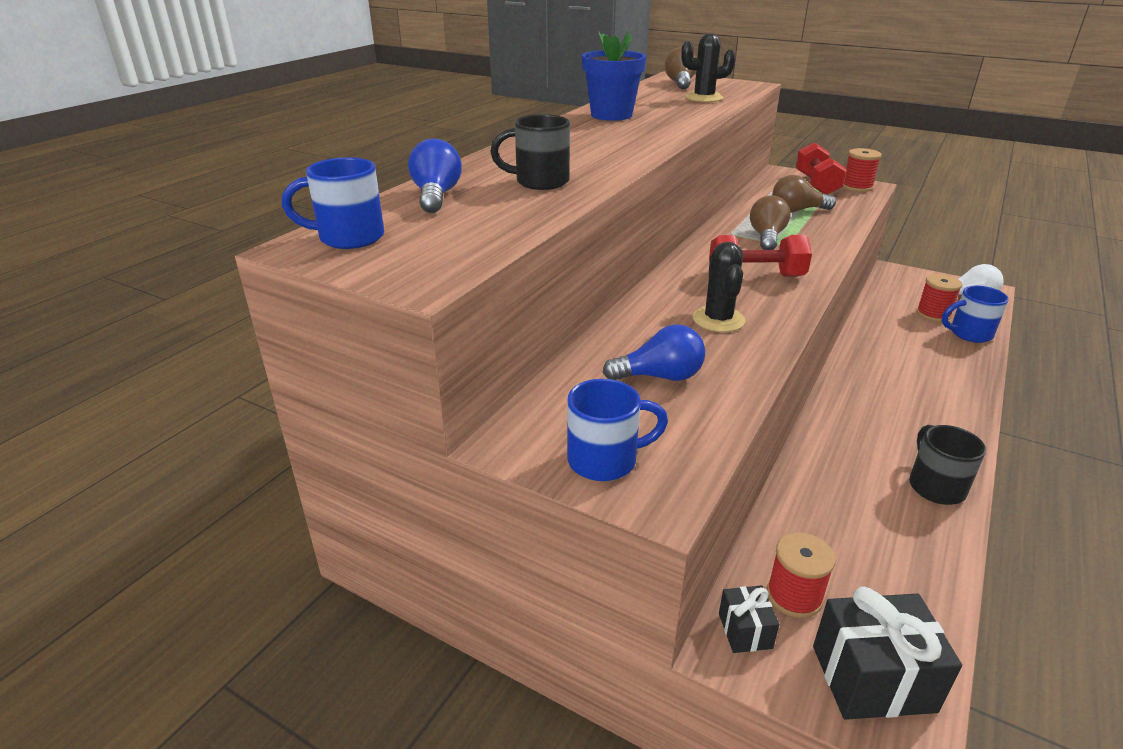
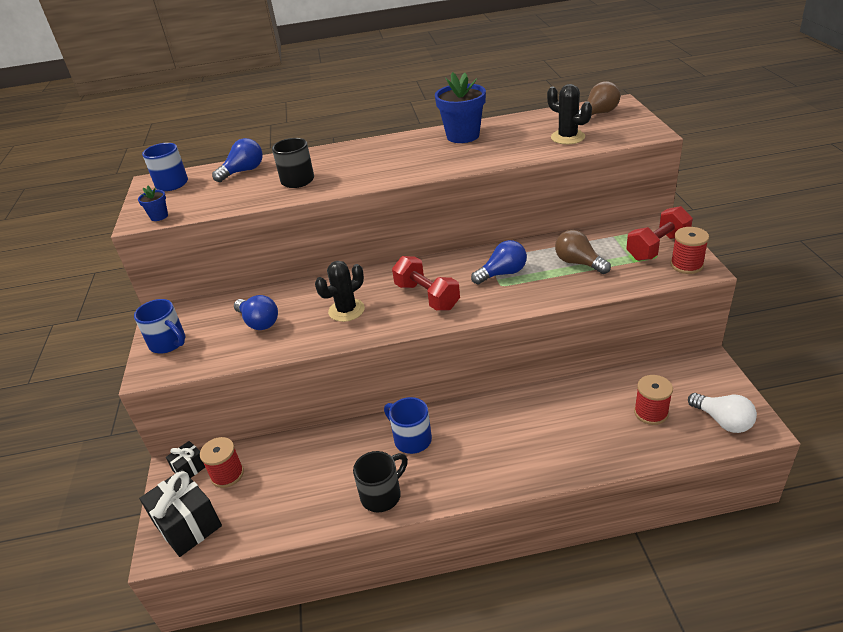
camera: 55 degrees right, 5 degrees up
brown light bulb [750,195,791,250] -> blue light bulb [471,240,527,284]
blue mug [942,286,1009,343] -> blue mug moved to [384,397,432,454]
none -> blue flower pot [138,186,168,221]

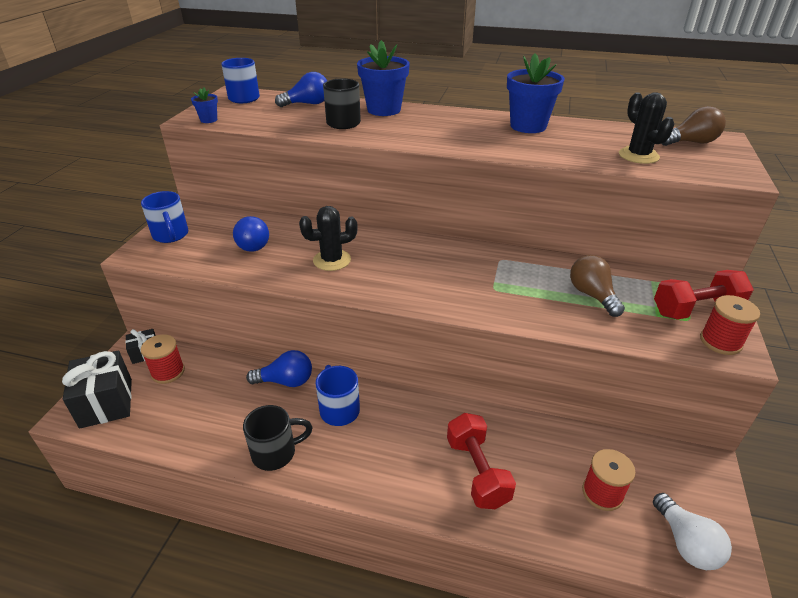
camera: 20 degrees right, 0 degrees up
red dumbbell [392,256,460,311] -> red dumbbell moved to [447,413,516,509]
blue light bulb [471,240,527,284] -> blue light bulb moved to [246,350,312,387]
none -> blue flower pot [357,40,410,116]

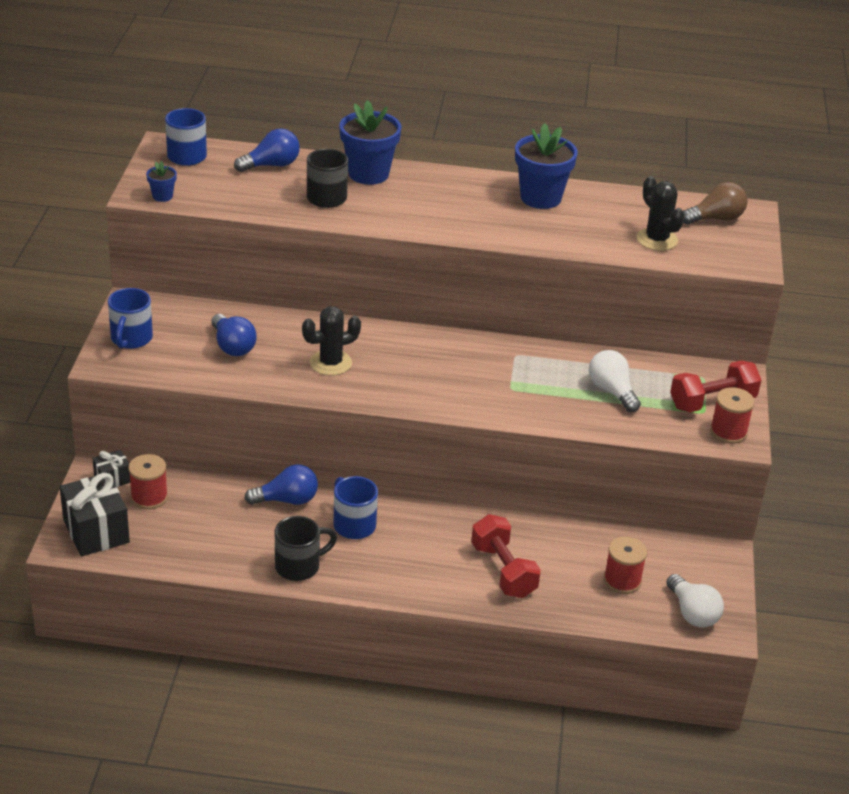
camera: 10 degrees left, 0 degrees up
blue mug [141,191,189,243] -> blue mug turned 45 degrees clockwise [108,288,153,349]
brown light bulb [570,255,625,317] -> white light bulb [589,350,641,412]

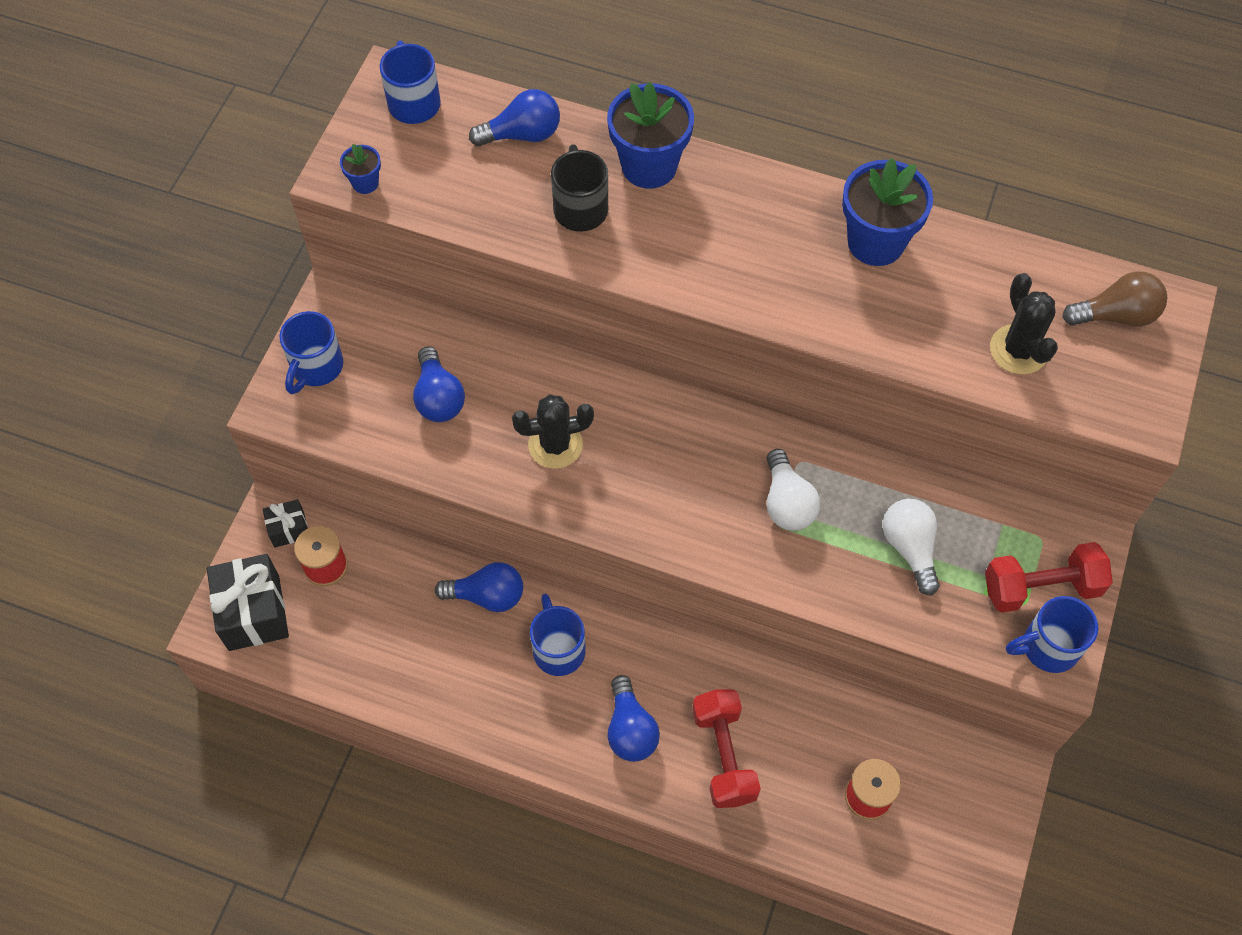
camera: 15 degrees right, 25 degrees up
black mug [275,516,337,581] -> none
white light bulb [666,574,724,628] -> white light bulb moved to [767,449,820,530]
red spool [710,387,755,444] -> blue mug [1006,596,1098,673]
none -> blue light bulb [608,675,660,762]

